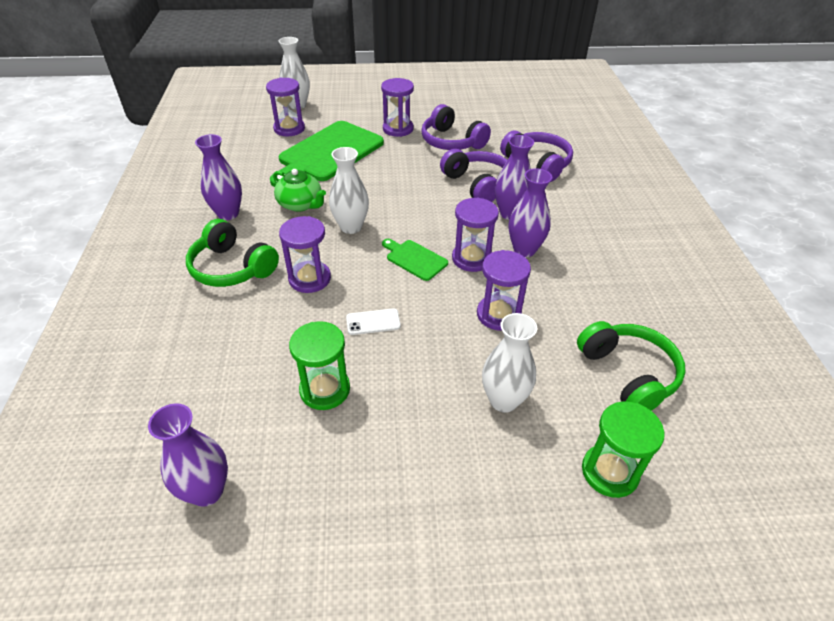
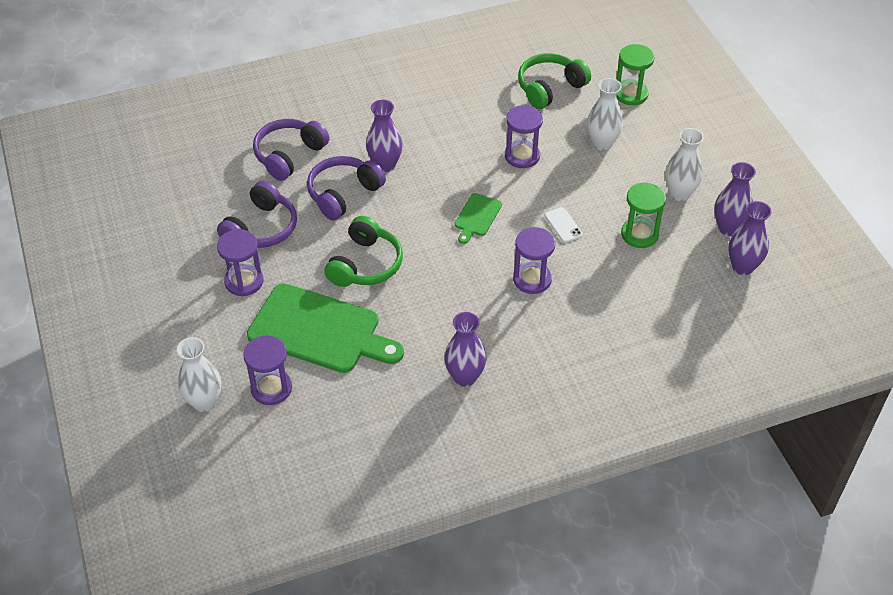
camera: 105 degrees left, 5 degrees up
green headphones [186,219,279,287] -> green headphones moved to [324,216,403,287]
green teapot [273,169,326,212] -> none
white vase [329,147,369,234] -> white vase moved to [665,128,704,201]
purple hourglass [452,197,499,272] -> none
purple vase [509,168,552,257] -> purple vase moved to [714,162,756,236]

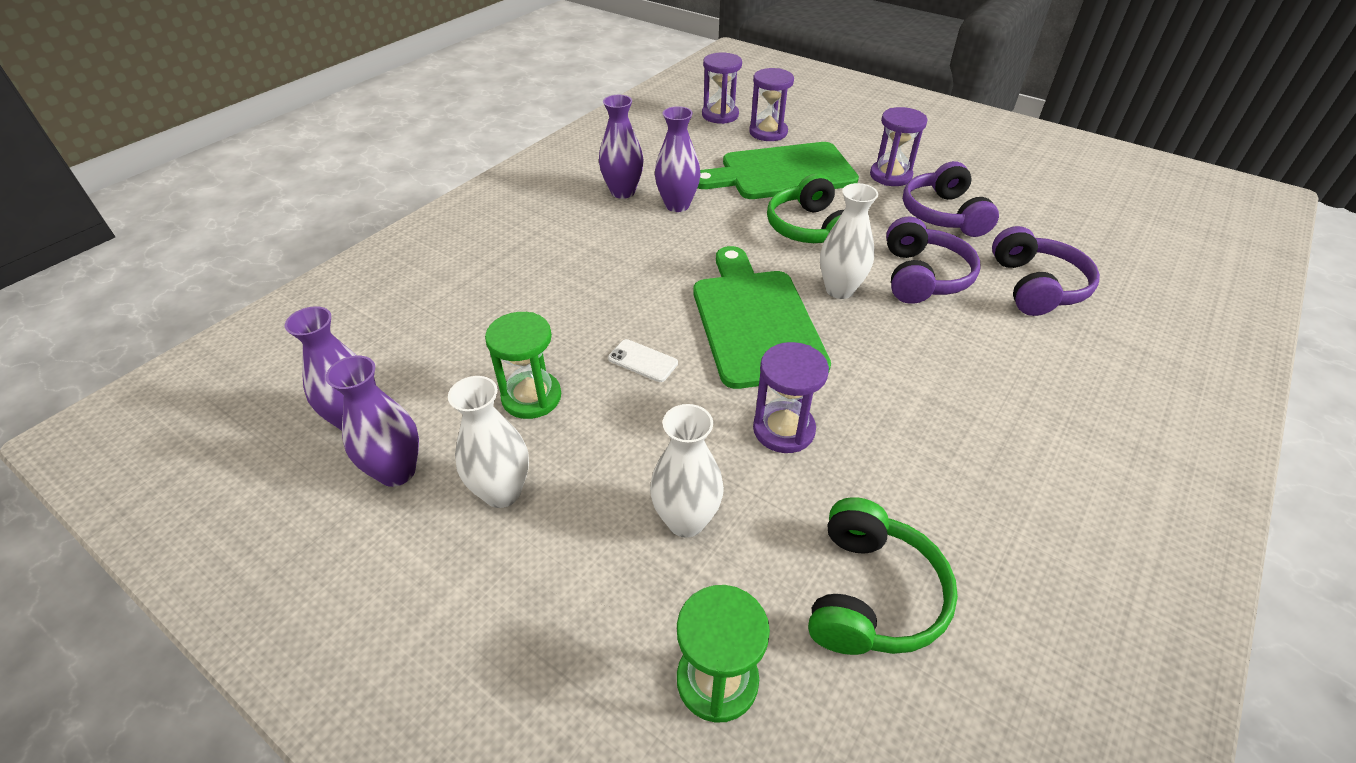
camera: 145 degrees right, 5 degrees down
white vase [177,337,221,412] -> white vase moved to [820,183,878,299]
purple vase [366,100,403,173] -> purple vase moved to [655,106,700,212]
green cutting board [454,193,502,244] -> green cutting board [693,246,831,389], size x2.16
purple hourglass [513,227,555,294] -> purple hourglass moved to [702,53,742,124]

